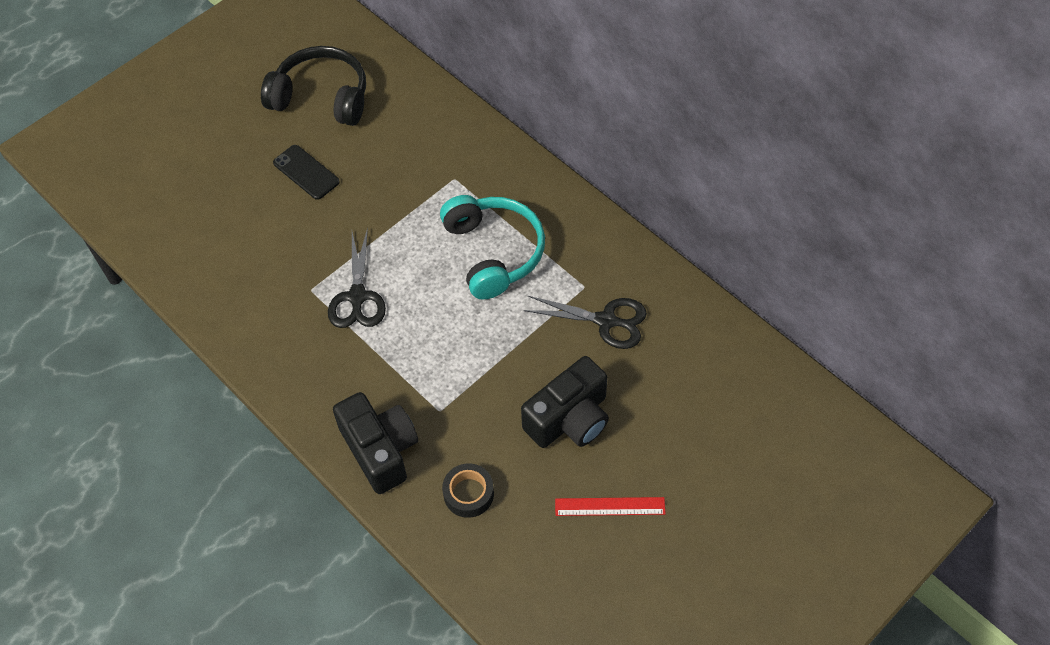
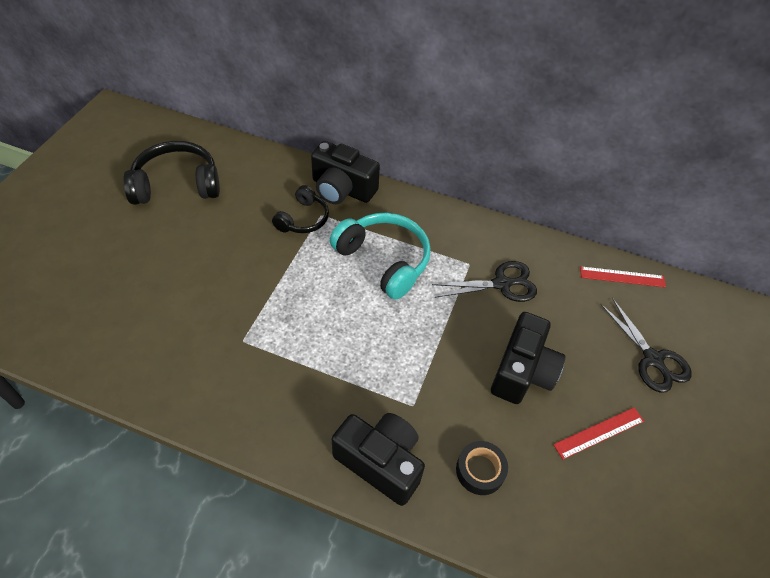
camera: 30 degrees left, 5 degrees down
black phone [273,145,340,200] -> none
black scissors [328,228,386,328] -> black scissors moved to [600,298,692,393]
none -> black headphones [272,185,329,233]
none -> black camera [311,141,380,204]
none -> red ruler [580,266,666,287]

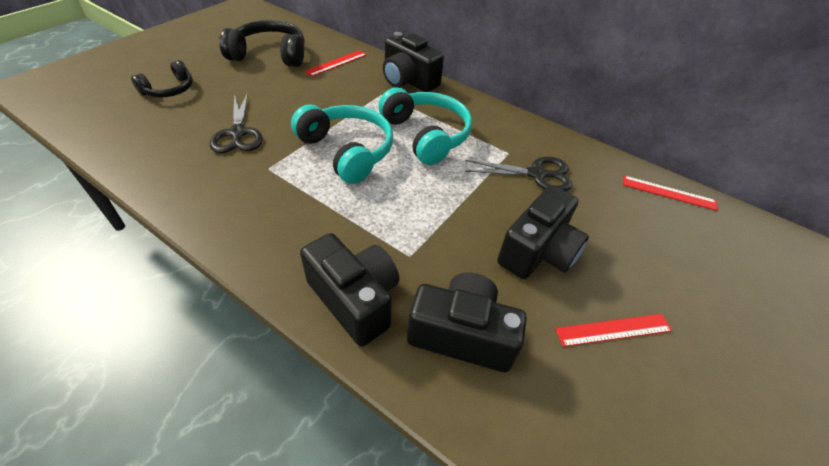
camera: 15 degrees right, 5 degrees down
black headphones [272,185,329,233] -> black headphones moved to [131,60,193,97]
black tape [456,441,508,495] -> black camera [407,273,527,372]
black scissors [600,298,692,393] -> black scissors moved to [210,92,263,153]
none -> turquoise headphones [291,105,393,184]
none -> red ruler [305,50,367,77]

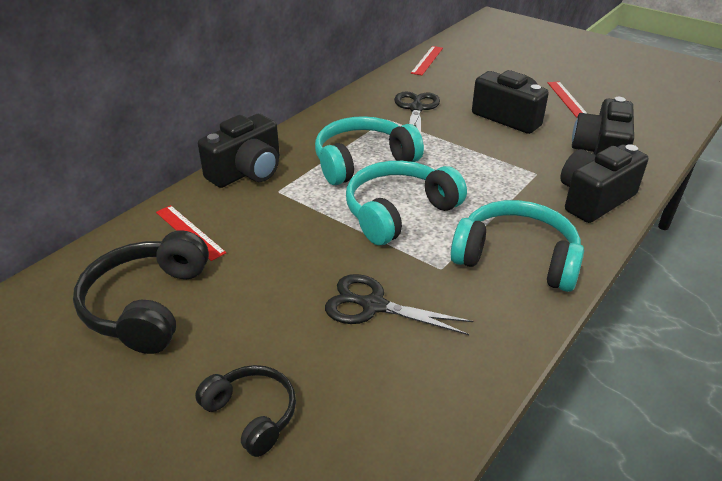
camera: 85 degrees left, 10 degrees down
black scissors [210,92,263,153] -> black scissors turned 150 degrees counterclockwise [325,274,473,335]
none -> turquoise headphones [451,200,584,292]

